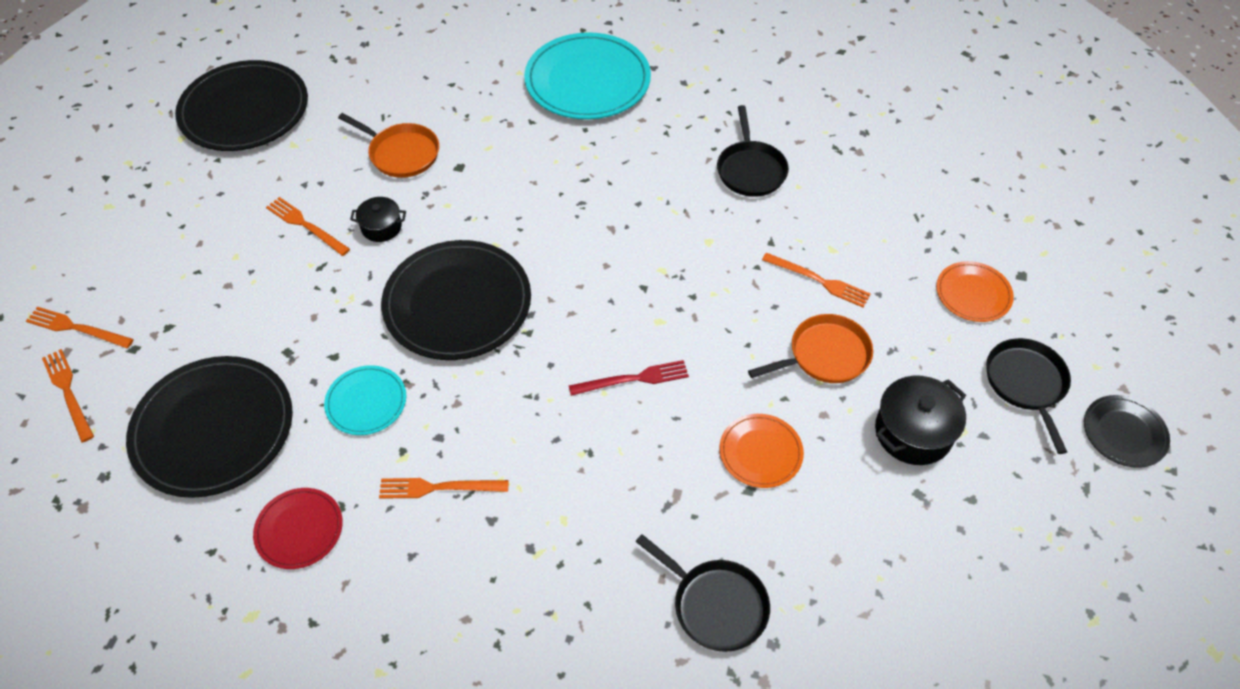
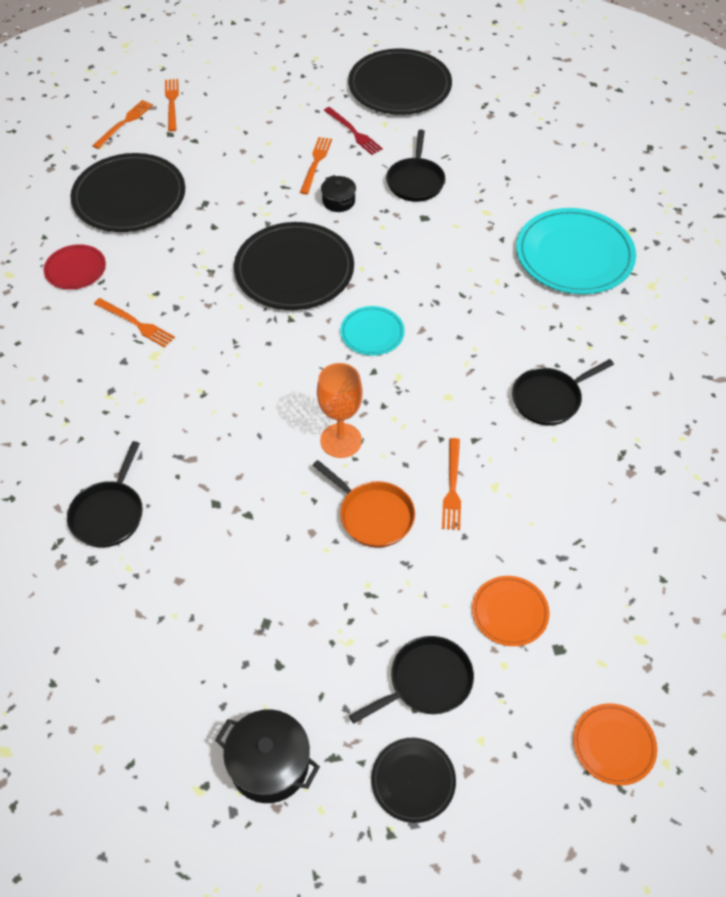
camera: 65 degrees right, 0 degrees up
turquoise plate [324,365,406,435] -> turquoise plate moved to [340,306,405,355]
orange pan [338,113,439,178] -> black pan [386,130,445,202]
orange fork [379,478,509,499] -> orange fork turned 150 degrees clockwise [94,298,175,348]
red fork [569,360,689,396] -> red fork moved to [324,107,383,155]
orange plate [720,414,804,488] -> orange plate moved to [573,703,657,786]
black pot [875,376,966,465] -> black pot moved to [215,709,320,803]
none -> orange goblet [317,363,363,458]

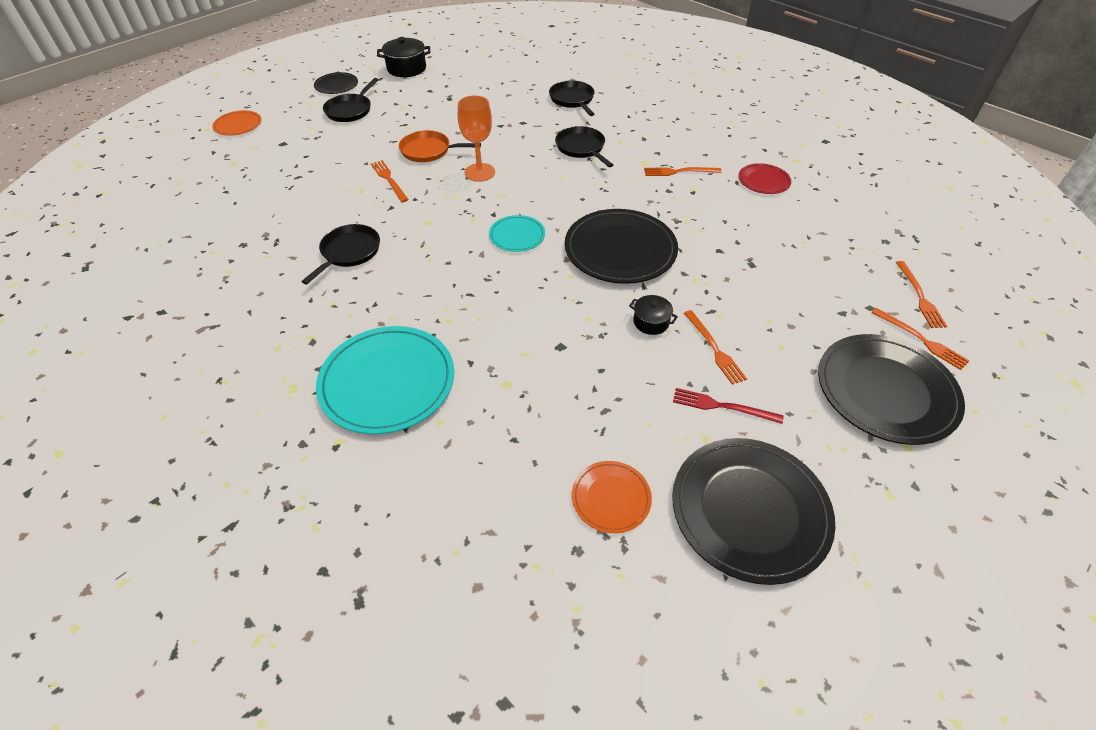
camera: 145 degrees right, 5 degrees down
black plate [70,153,185,232] -> black plate moved to [818,334,965,445]
black pan [386,130,445,202] -> black pan moved to [555,126,613,167]
orange plate [472,576,550,646] -> orange plate moved to [572,461,652,533]

